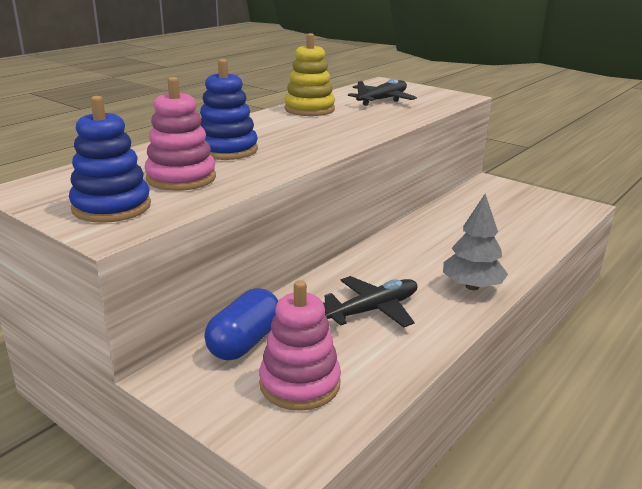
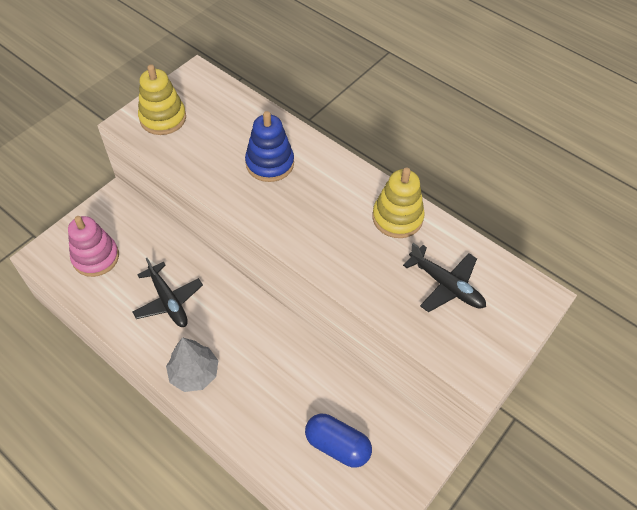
camera: 90 degrees right, 30 degrees up
blue stacking toy [69,96,151,223] -> yellow stacking toy [138,65,186,135]
pink stacking toy [145,77,216,191] -> none
blue capsule [204,288,278,360] -> blue capsule moved to [305,414,372,468]

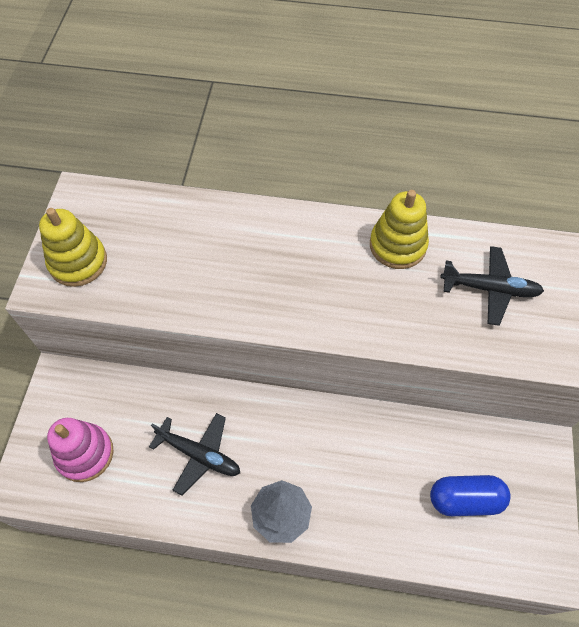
camera: 30 degrees left, 5 degrees up
blue stacking toy [245,111,294,182] -> none

